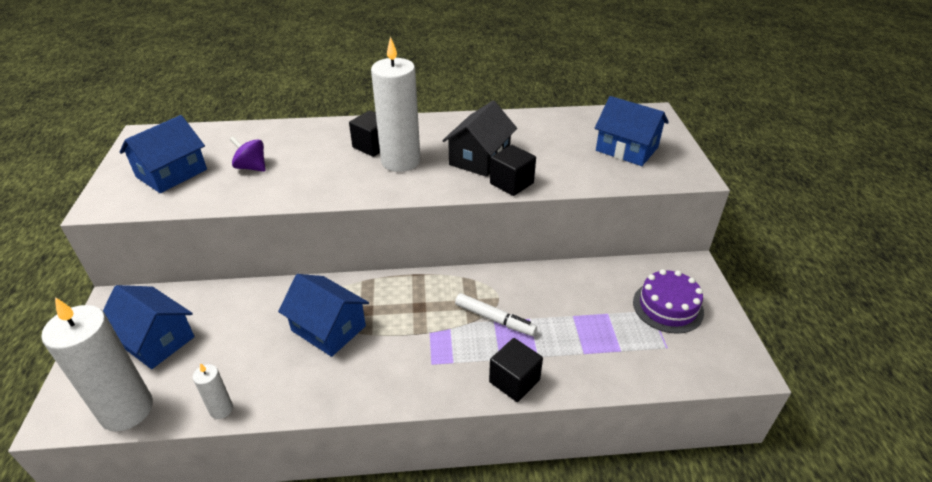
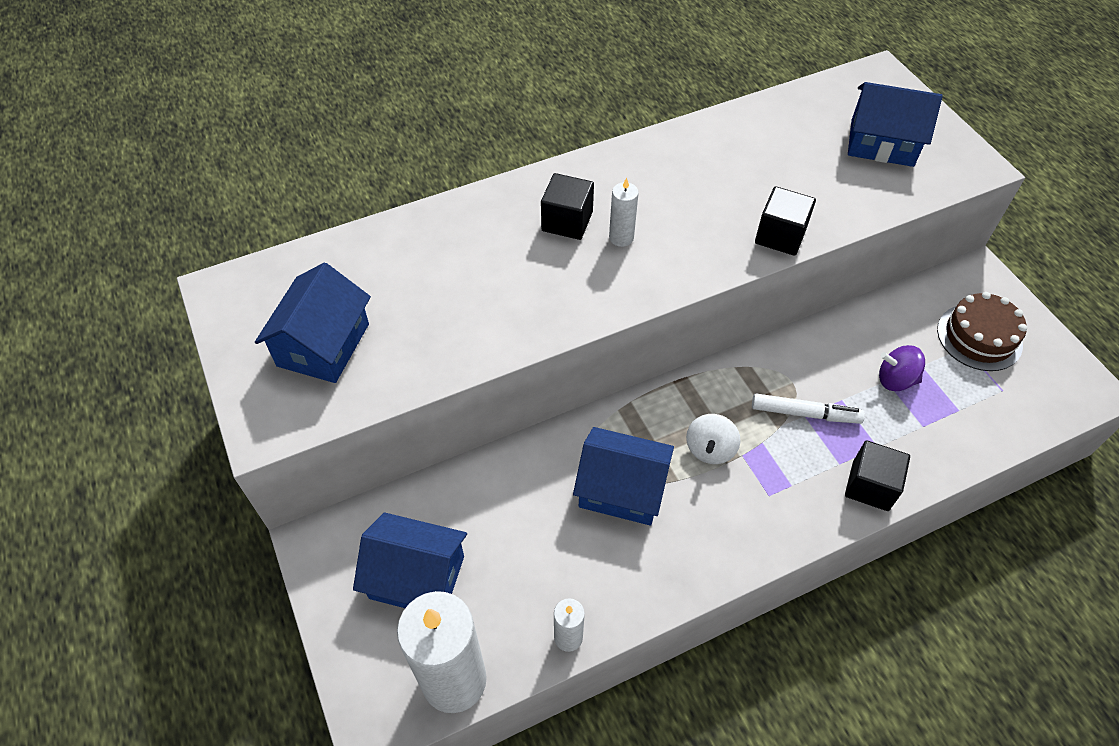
camera: 20 degrees left, 15 degrees up
purple spinning top [230,136,266,172] -> purple spinning top moved to [879,345,925,391]
white candle [371,36,420,172] -> white candle [609,178,639,247], size x0.46
black house [442,100,517,177] -> none
purple cake [633,269,704,334] -> brown cake [937,292,1027,371]
none -> white spinning top [686,414,740,464]

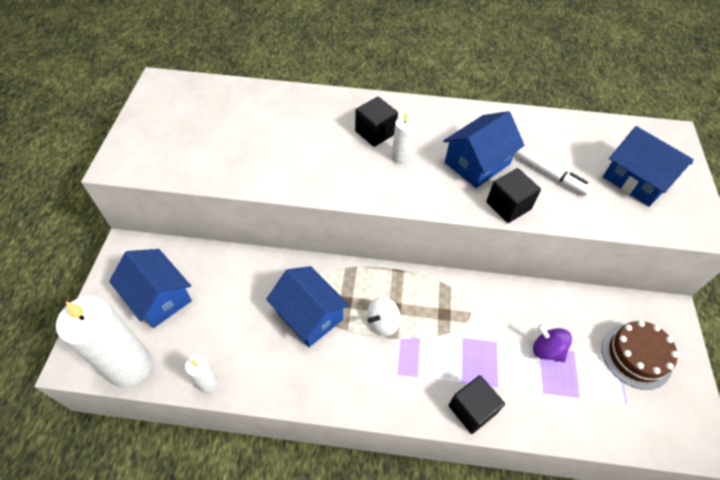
camera: 30 degrees right, 0 degrees up
blue house [255,263,371,383] -> blue house moved to [443,111,525,188]
white marker [752,393,865,424] -> white marker moved to [515,146,592,195]

